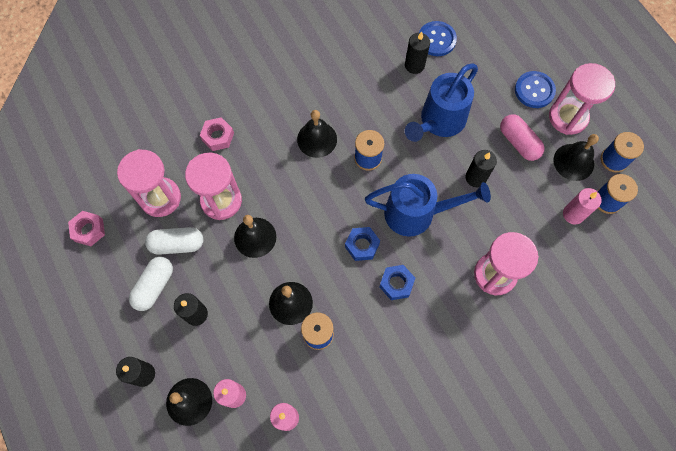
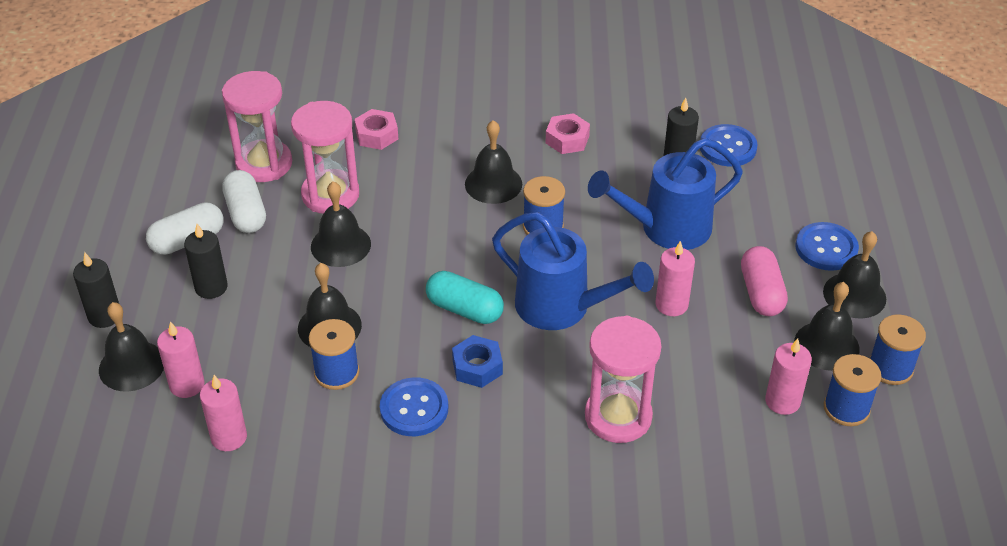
camera: 30 degrees right, 25 degrees down
pink nut [68,211,105,246] -> pink nut moved to [546,113,590,154]
white capsule [145,227,203,255] -> white capsule turned 45 degrees clockwise [222,170,266,233]
blue nut [345,227,380,261] -> turquoise capsule [426,271,504,324]
black candle [466,150,497,187] -> pink candle [655,241,695,316]
pink hourglass [549,63,615,135] -> black bell [823,231,886,318]
none -> blue button [380,377,448,436]

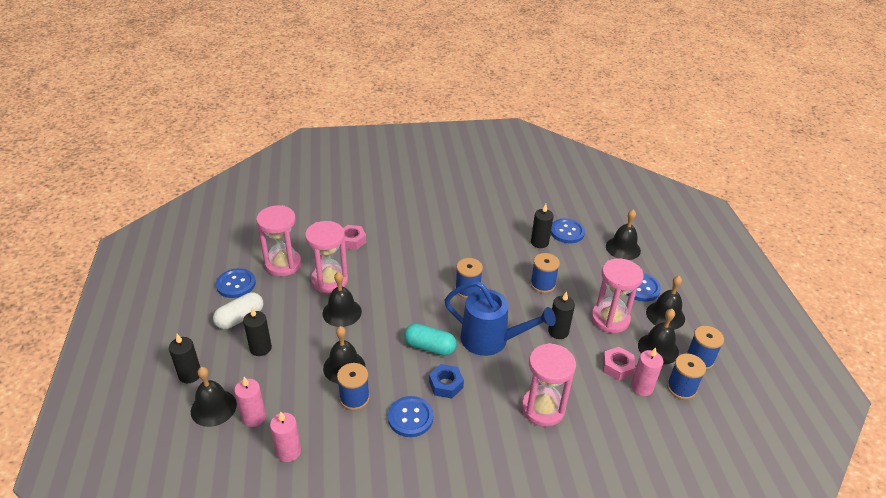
camera: 10 degrees left, 5 degrees down
white capsule [222,170,266,233] -> none
black bell [465,120,522,204] -> black bell moved to [606,209,641,260]
pink nut [546,113,590,154] -> pink nut moved to [603,347,635,381]
blue watering can [588,138,743,250] -> blue spool [530,253,560,293]
pink candle [655,241,695,316] -> black candle [548,291,575,339]
pink capsule [741,246,788,316] -> pink hourglass [591,259,644,333]
none -> blue button [216,268,256,298]

